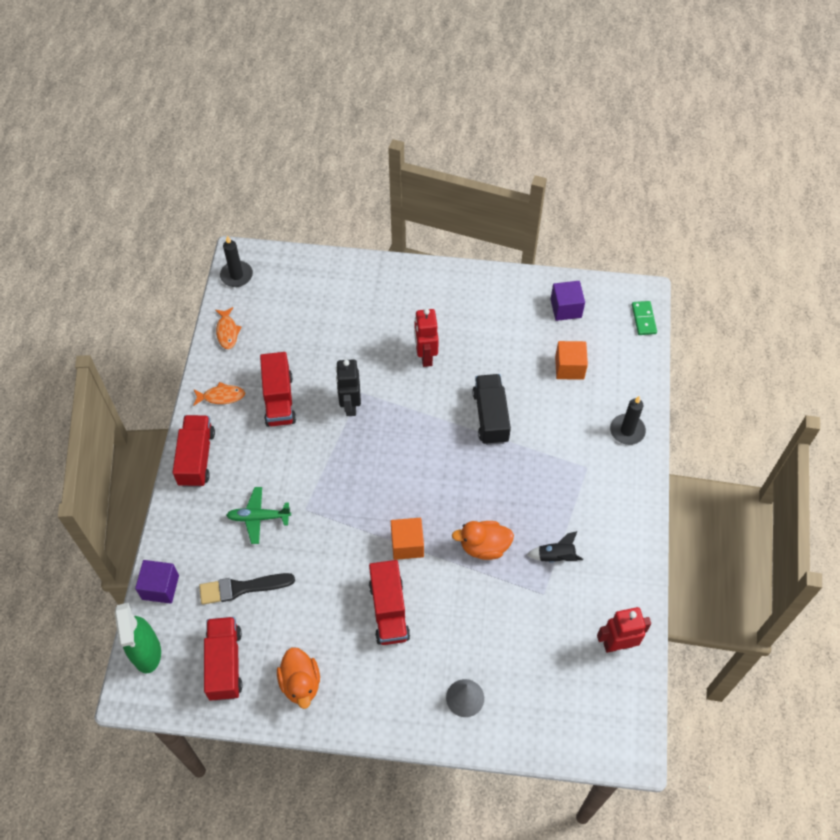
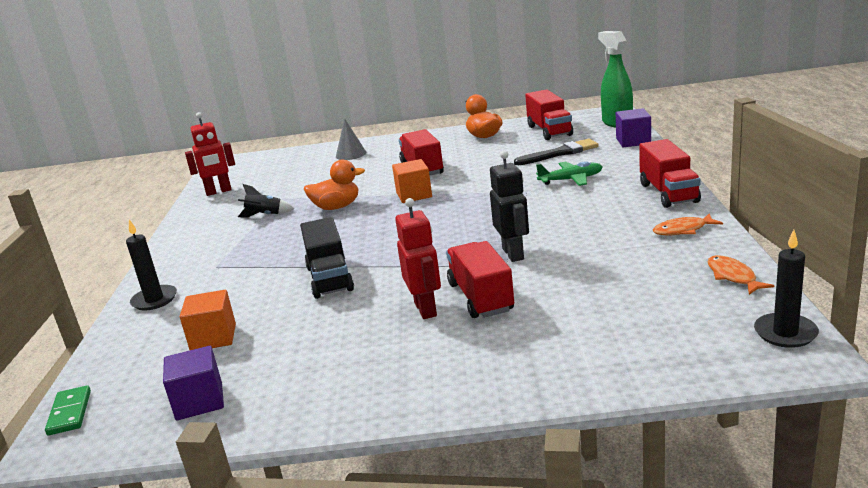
camera: 175 degrees right, 35 degrees down
red truck [260,352,296,427] -> red truck moved to [446,241,514,318]

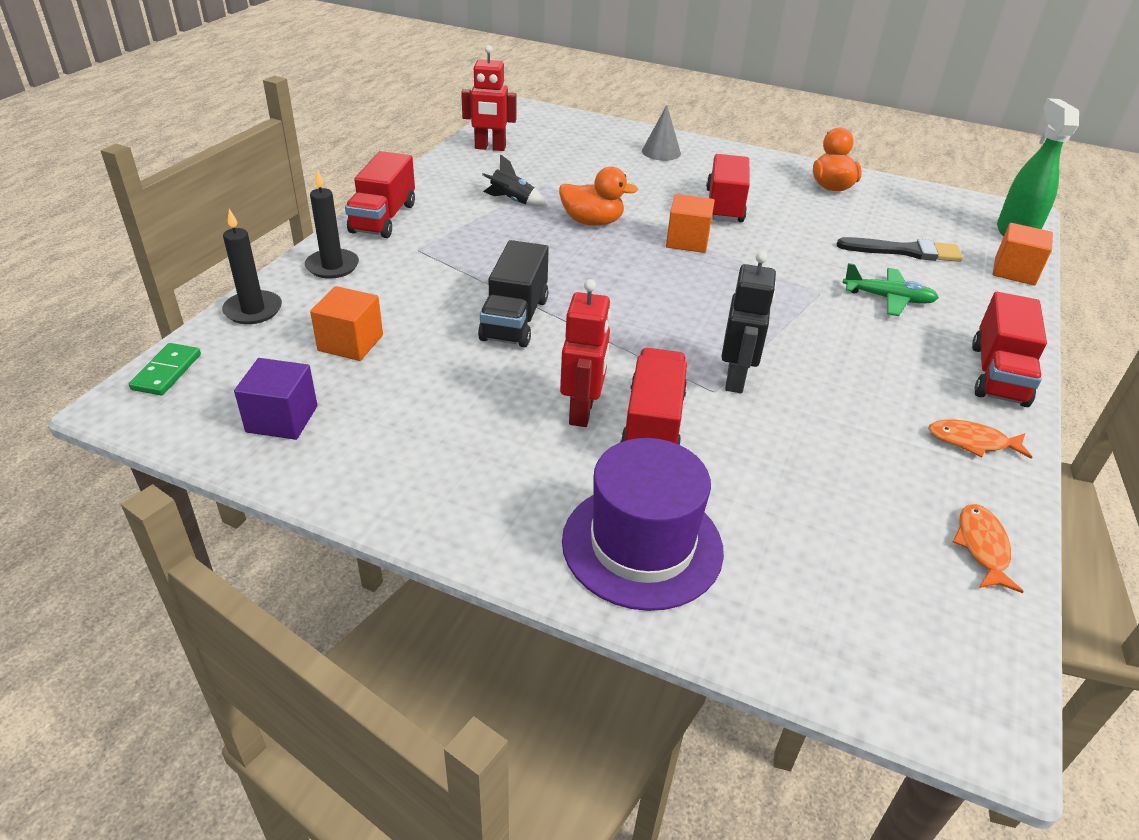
camera: 20 degrees right, 15 degrees up
red truck [525,89,573,140] -> red truck moved to [345,151,415,238]
purple cube [616,108,651,147] -> orange cube [993,223,1053,286]
black candle [754,230,819,348] -> black candle moved to [222,209,282,324]
none -> purple hat [562,438,724,611]

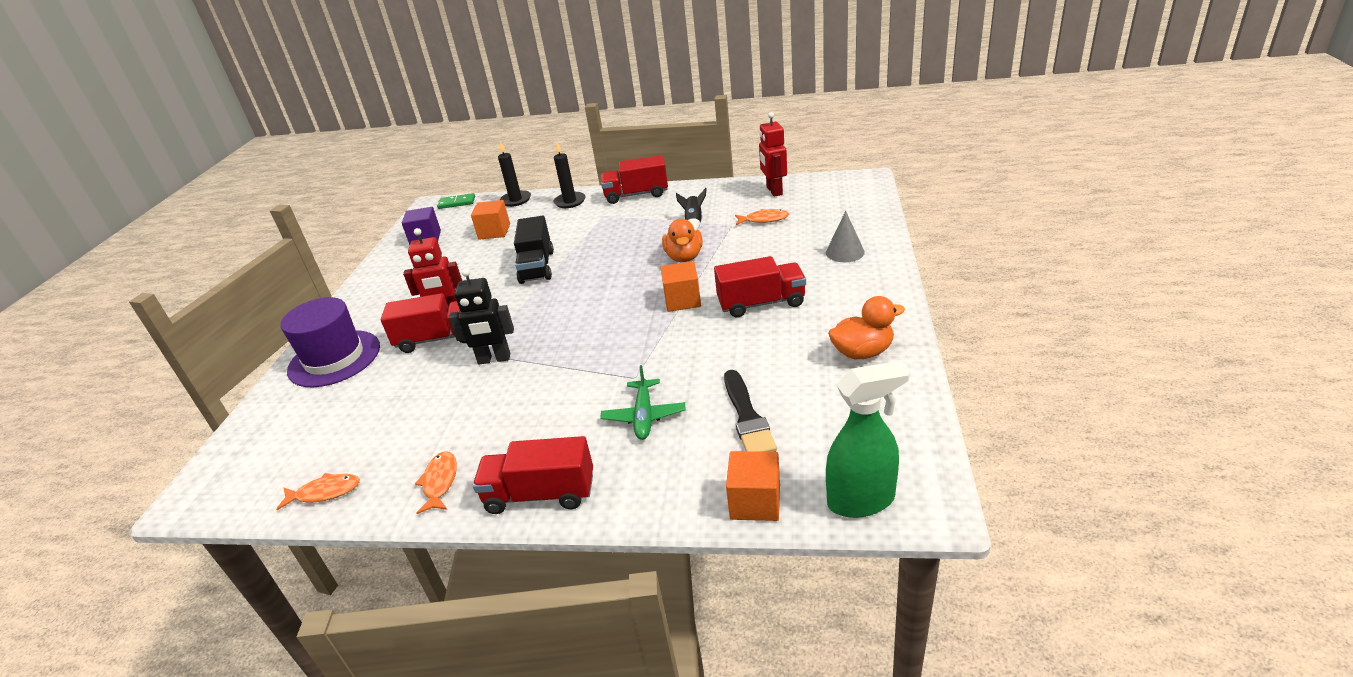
camera: 80 degrees right, 5 degrees down
black truck [478,240,549,347] -> black truck turned 90 degrees counterclockwise [514,216,554,284]
none -> orange fish [735,209,789,225]

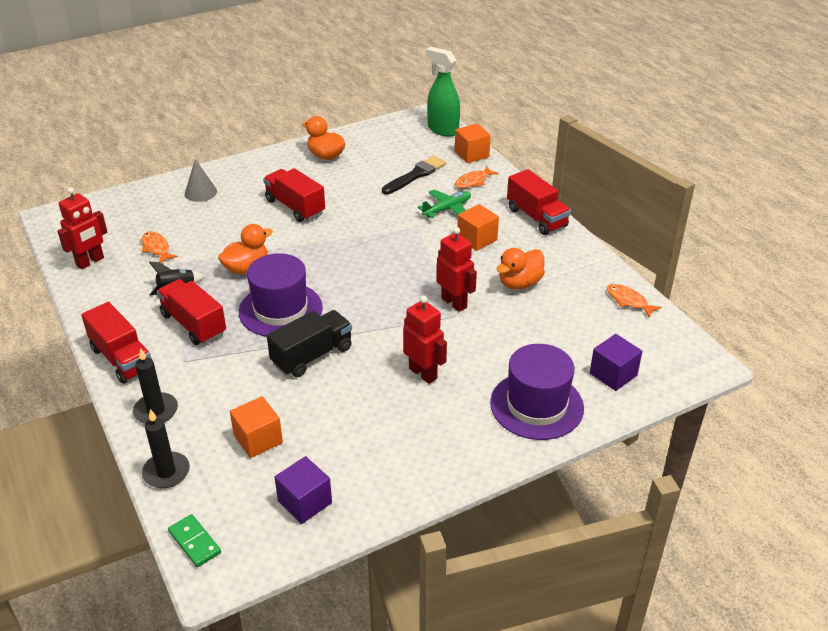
camera: 130 degrees left, 5 degrees up
red truck [381,293,467,353] -> red truck moved to [157,279,226,345]
orange fish [415,451,457,514] -> orange fish moved to [455,166,499,188]
black robot [449,268,514,364] -> red robot [437,227,477,312]
orange cube [661,261,701,312] -> orange cube moved to [457,204,499,251]
none -> purple hat [239,253,323,337]
none -> orange duck [496,248,545,289]
none -> purple cube [590,334,642,391]

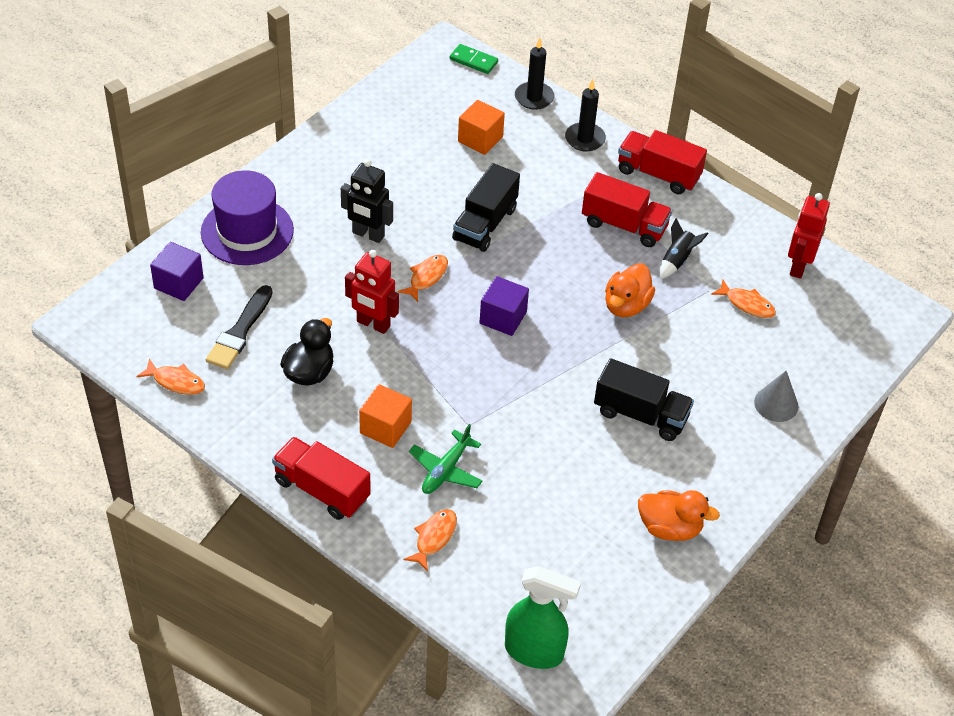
camera: 155 degrees right, 10 degrees up
purple hat [239,253,323,337] -> none
red truck [263,168,325,222] -> black truck [594,358,694,441]
purple cube [275,456,332,524] -> purple cube moved to [479,276,529,336]
black brush [382,155,446,194] -> black brush moved to [206,285,273,370]
red robot [403,296,447,384] -> black robot [341,159,393,243]
orange cube [455,123,491,163] -> none
orange duck [496,248,545,289] -> black duck [280,318,333,386]
none -> orange fish [398,255,448,302]

